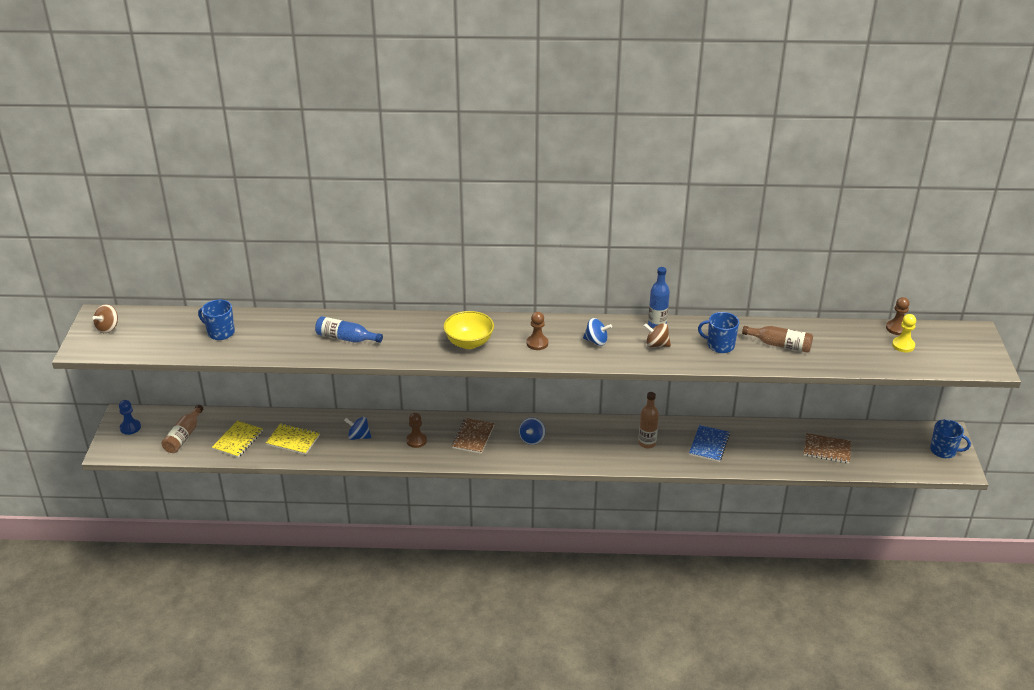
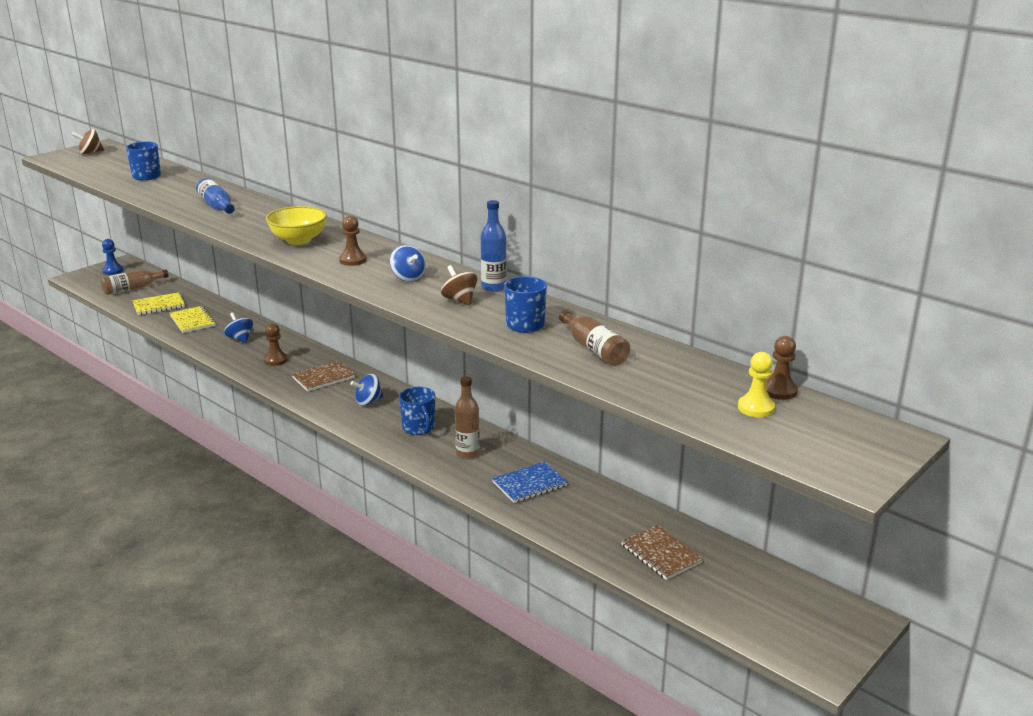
camera: 40 degrees right, 10 degrees down
blue mug [930,419,971,458] -> blue mug moved to [399,387,435,435]

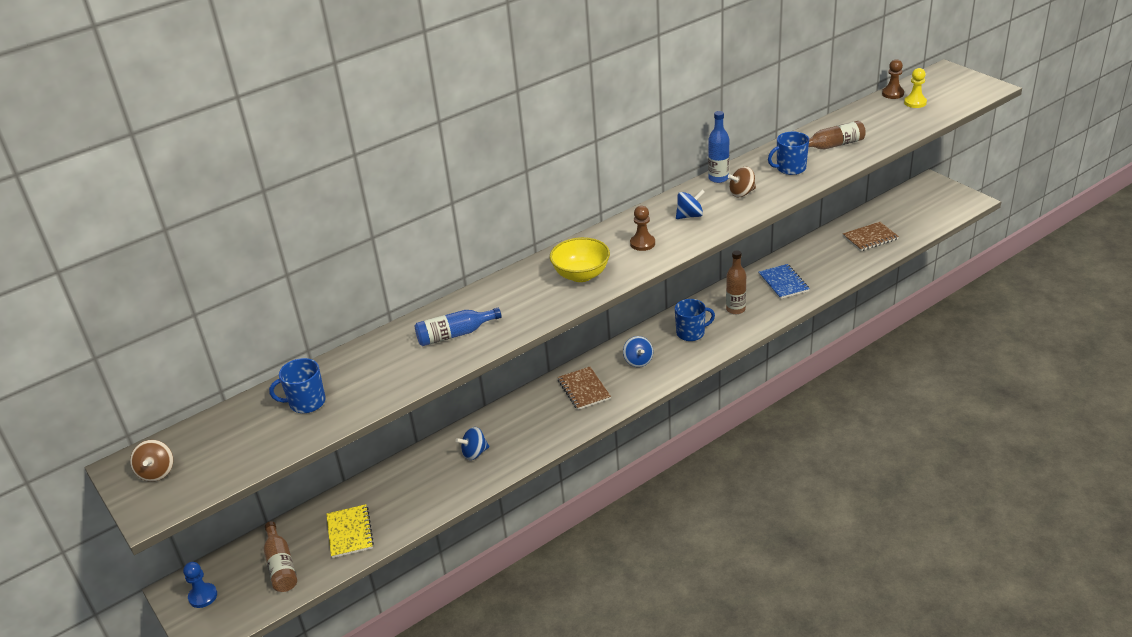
camera: 75 degrees left, 10 degrees up
yellow notebook [170,306,216,333] -> none
brown pawn [264,323,288,366] -> none

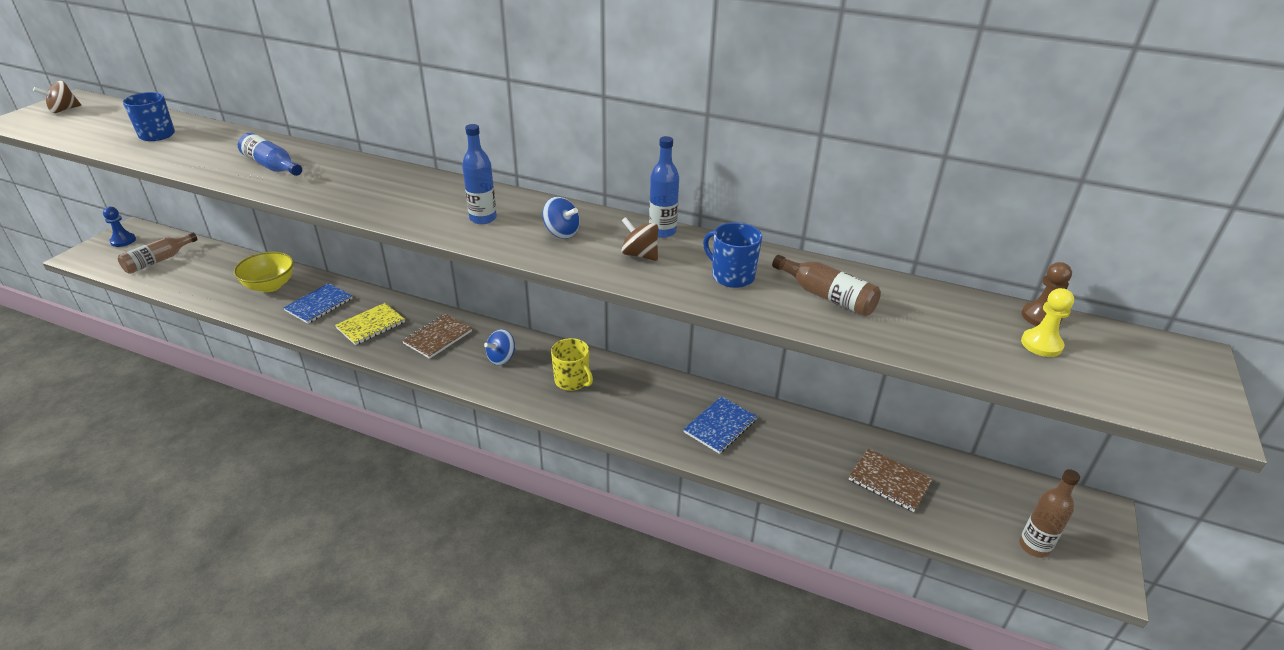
camera: 55 degrees right, 0 degrees up
yellow notebook [326,504,374,558] -> yellow notebook moved to [335,303,405,345]
blue spinning top [455,427,489,460] -> blue notebook [283,283,353,324]
yellow bowl [550,237,610,282] -> yellow bowl moved to [234,252,294,292]
brown pawn [630,206,655,251] -> blue bottle [462,124,497,224]
blue mug [675,299,715,341] -> yellow mug [551,338,593,391]
brown bottle [726,250,746,314] -> brown bottle moved to [1019,469,1080,558]

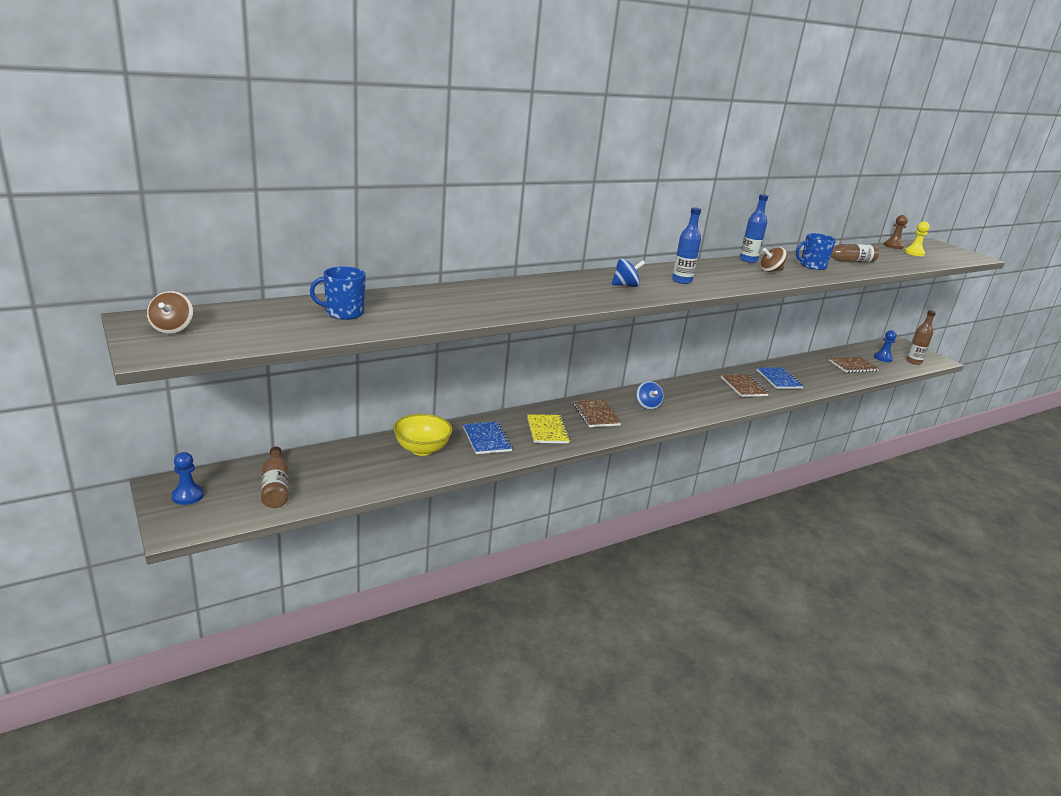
camera: 55 degrees left, 10 degrees down
blue bottle [238,133,302,176] -> none
blue spinning top [542,197,580,239] -> blue spinning top moved to [612,259,645,287]
yellow mug [551,338,593,391] -> none
none -> brown notebook [721,374,769,397]
none -> blue pawn [874,330,897,362]

